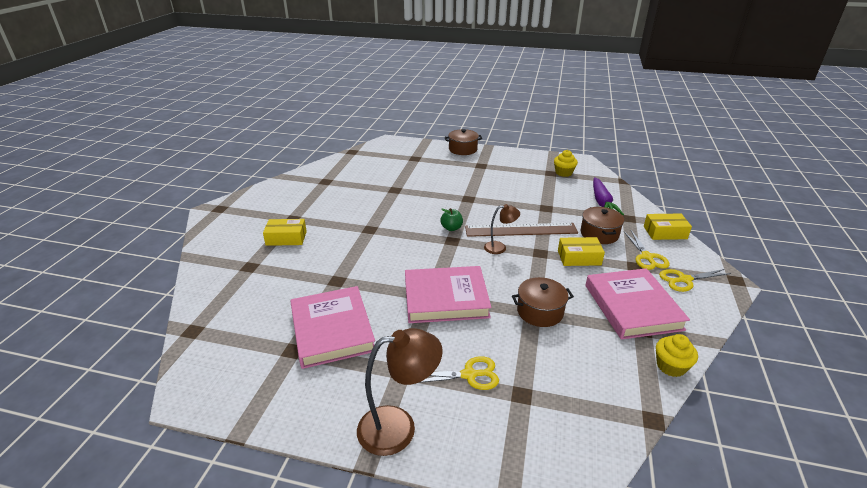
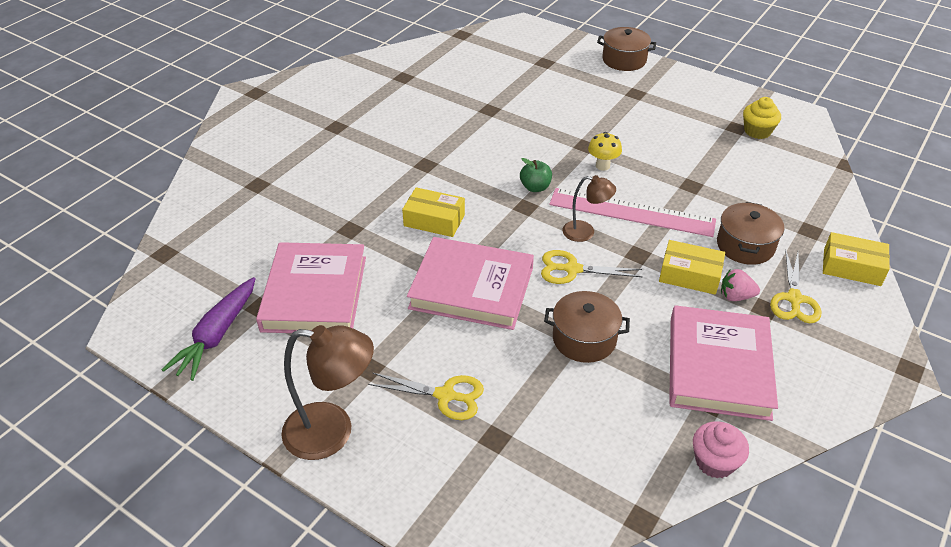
camera: 20 degrees right, 10 degrees up
yellow box [263,219,307,246] -> yellow box moved to [402,187,465,237]
brown ruler [465,223,578,237] -> pink ruler [549,188,716,237]
purple carrot [593,177,624,215] -> purple carrot moved to [162,277,256,381]
yellow cupcake [656,334,698,377] -> pink cupcake [693,421,749,479]
yellow scissors [659,269,731,292] -> yellow scissors moved to [541,250,642,284]
none -> yellow mushroom [588,132,622,171]
none -> pink strawberry [721,269,760,301]

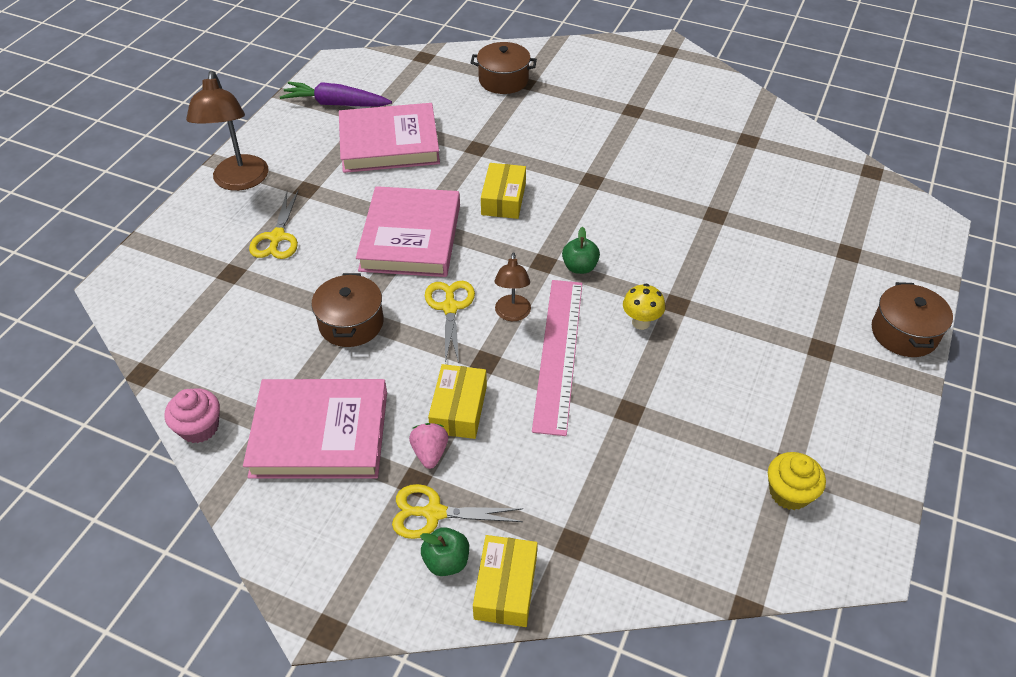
camera: 80 degrees right, 5 degrees up
brown pot [717,202,784,265] -> brown pot moved to [470,42,537,94]
none -> green apple [420,527,469,576]

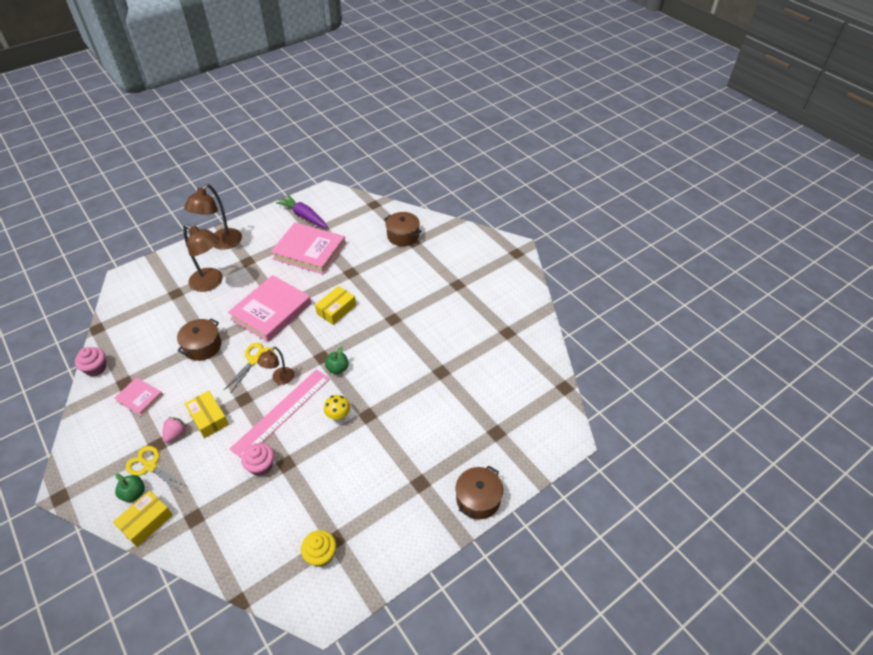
camera: 30 degrees right, 0 degrees up
pink book [243,379,387,479] -> pink book [115,378,163,416], size x0.50
yellow scissors [249,191,298,259] -> brown lamp [183,224,223,292]
yellow box [428,364,487,439] -> yellow box turned 75 degrees counterclockwise [185,391,229,438]
none -> pink cupcake [241,443,274,476]

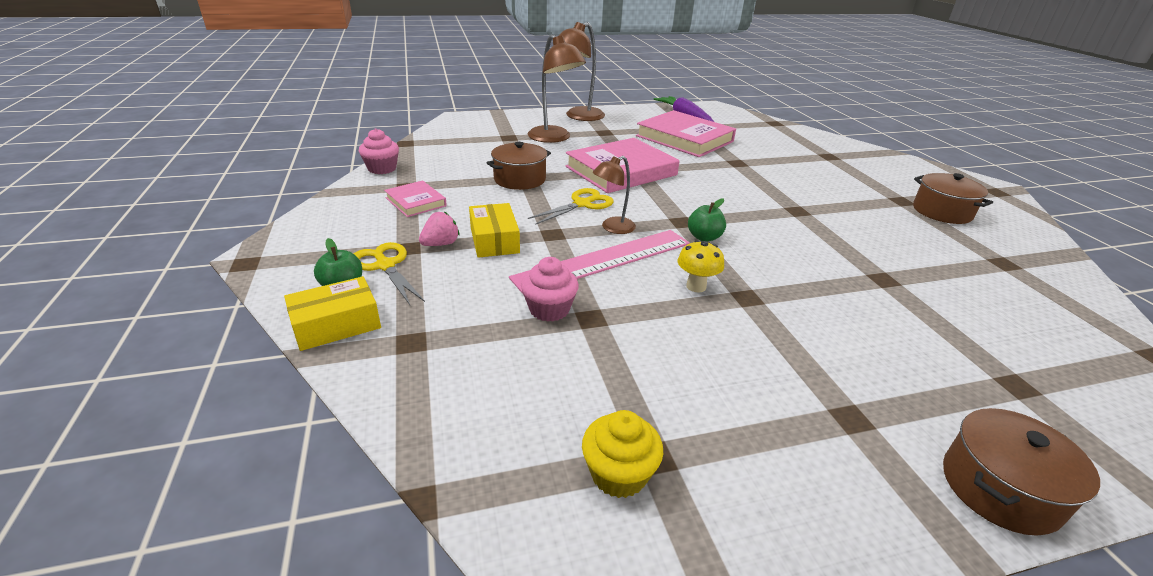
camera: 20 degrees right, 15 degrees down
yellow box [315,286,356,325] -> none
brown pot [384,212,422,246] -> brown pot moved to [913,173,993,224]

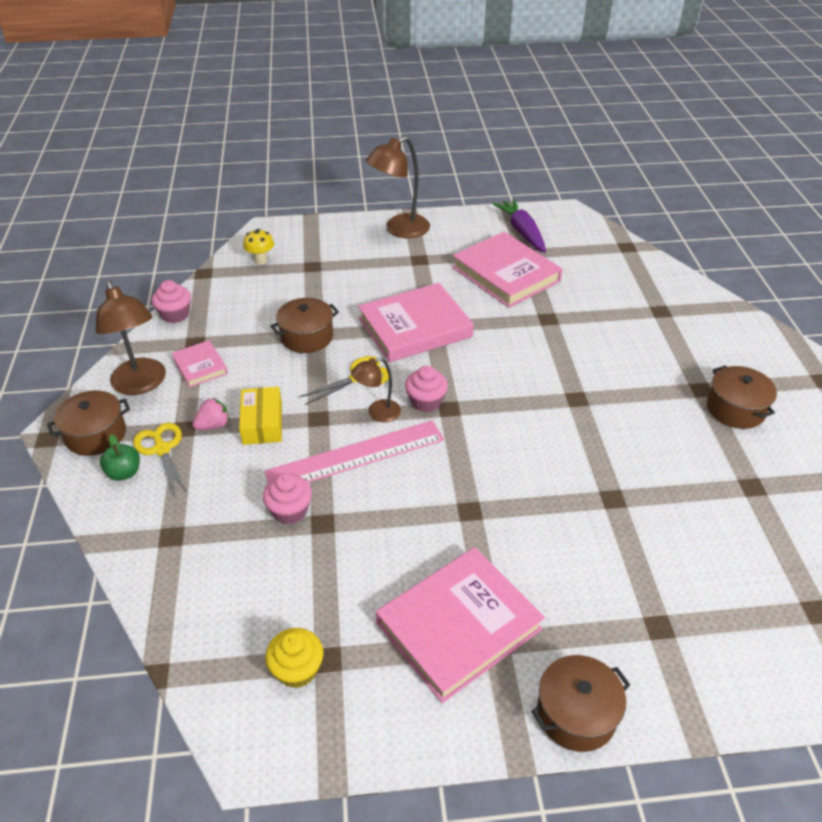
camera: 10 degrees right, 10 degrees up
yellow box [284,276,381,351] -> none
brown lamp [528,34,586,143] -> brown lamp moved to [96,281,166,395]
yellow mushroom [678,240,724,293] -> yellow mushroom moved to [243,229,274,264]
green apple [688,198,726,242] -> none
none -> brown pot [47,390,130,456]
none -> pink book [376,547,545,703]
none -> pink cupcake [405,366,448,412]

